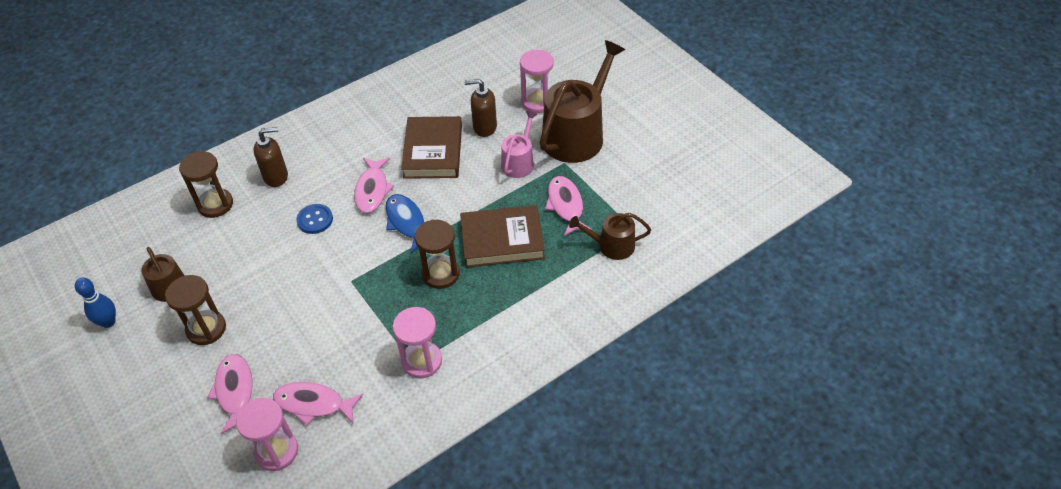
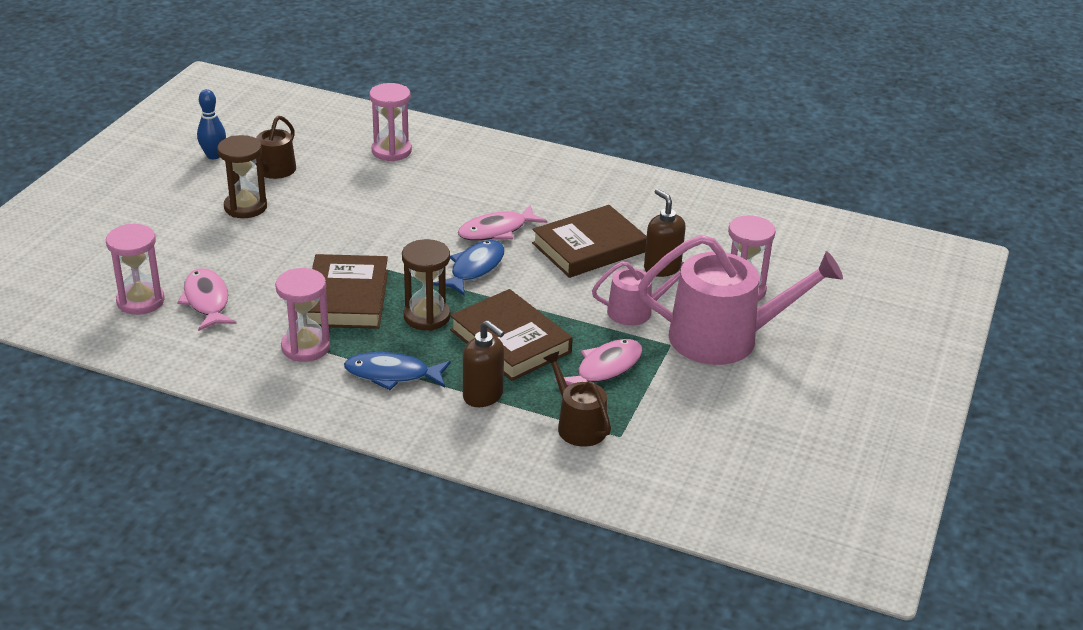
camera: 55 degrees right, 15 degrees down
brown hourglass [179,151,233,218] -> pink hourglass [369,83,412,162]
pink fish [207,354,252,434] -> none
brown soap dispenser [253,127,288,187] -> brown soap dispenser moved to [463,320,505,407]
blue button [296,204,333,234] -> none
brown watering can [539,40,625,163] -> pink watering can [638,235,843,365]
none -> brown book [307,254,388,329]
none -> blue fish [344,352,451,390]

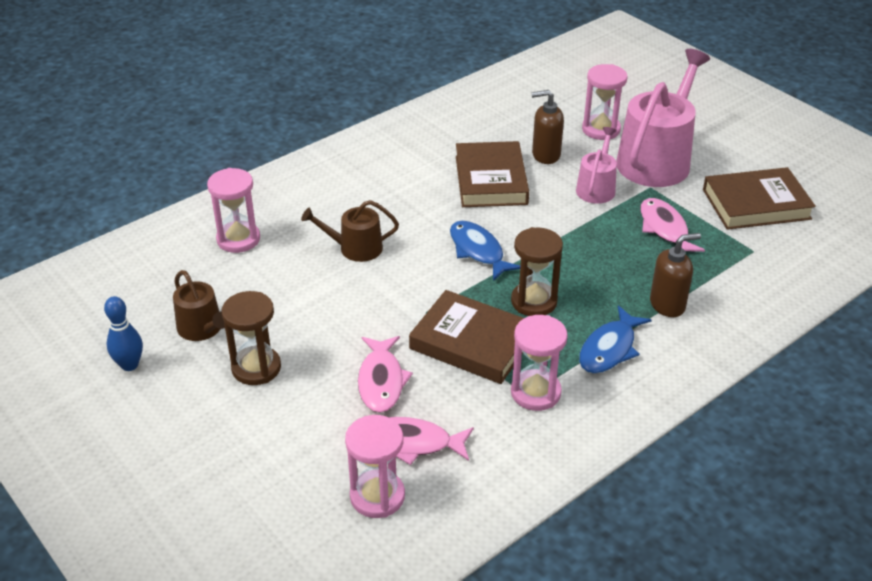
camera: 60 degrees left, 5 degrees up
brown book [450,289,573,381] -> brown book moved to [703,167,816,230]
pink fish [458,205,547,241] -> pink fish moved to [358,336,413,413]
brown watering can [543,351,611,447] -> brown watering can moved to [301,200,399,262]

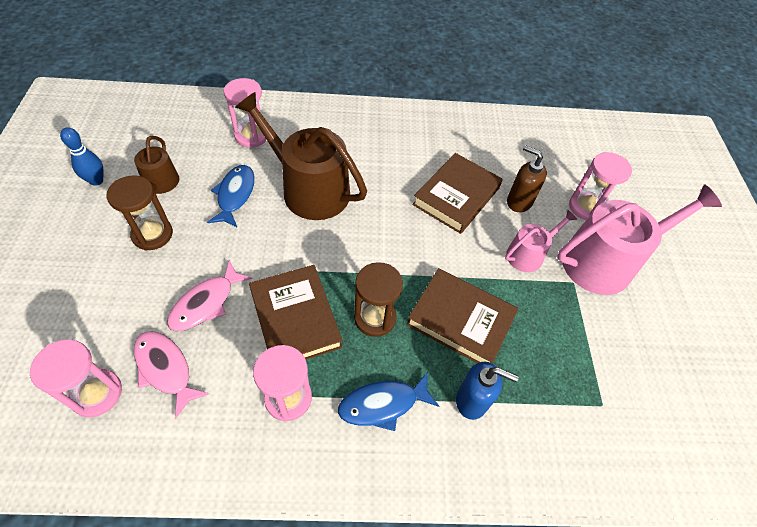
camera: 35 degrees right, 15 degrees up
brown watering can [301,200,399,262] -> brown watering can [235,92,367,220], size x1.91
blue fish [450,221,520,281] -> blue fish moved to [207,165,255,227]
pink fish [640,198,705,252] -> none
brown soap dispenser [650,233,701,317] -> blue soap dispenser [456,362,519,420]
brown book [703,167,816,230] -> brown book moved to [406,268,518,363]

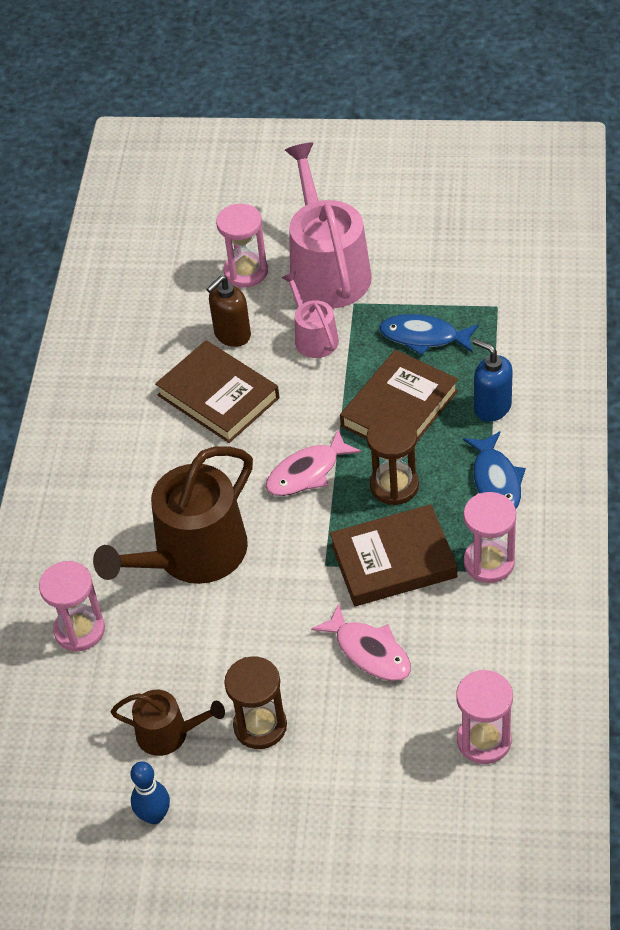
camera: 75 degrees left, 5 degrees down
pink fish [134,331,209,419] -> pink fish moved to [266,429,362,496]
blue fish [207,165,255,227] -> blue fish moved to [379,314,479,355]
blue soap dispenser [456,362,519,420] -> blue soap dispenser turned 75 degrees counterclockwise [473,338,513,422]

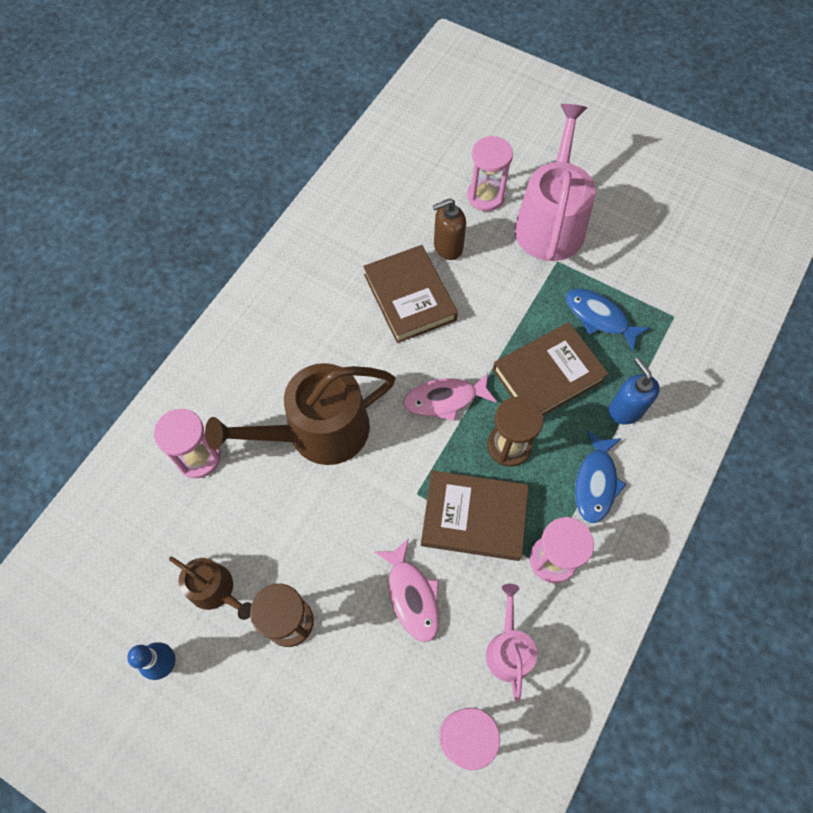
camera: 20 degrees right, 15 degrees up
pink watering can [281,271,339,358] -> pink watering can moved to [486,584,537,702]

